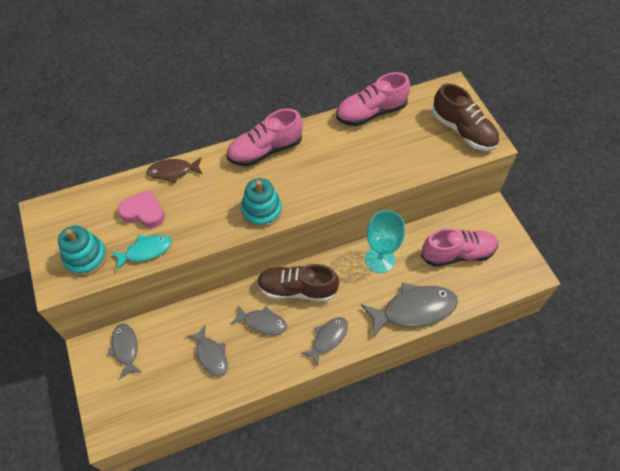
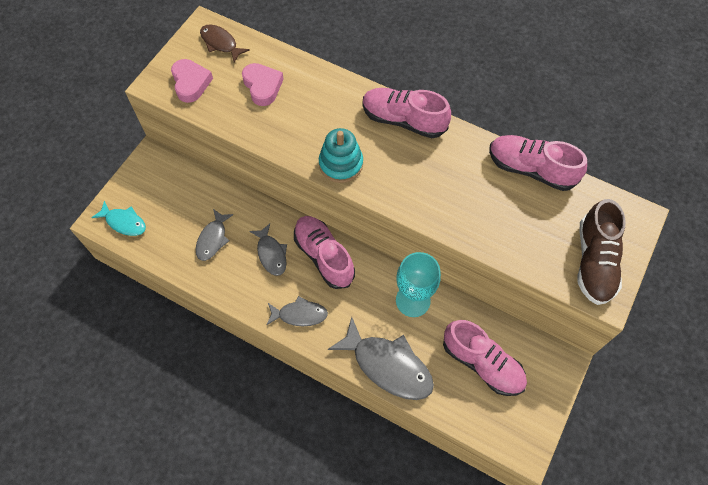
camera: 50 degrees right, 5 degrees up
turquoise stacking toy [58,225,107,276] -> pink heart [171,59,213,103]
grey fish [108,324,141,379] -> none
turquoise fish [111,235,172,270] -> turquoise fish moved to [91,201,146,236]
brown fish [147,157,203,183] -> brown fish moved to [200,24,250,63]
brown shoe [257,264,339,302] -> pink shoe [294,216,355,289]

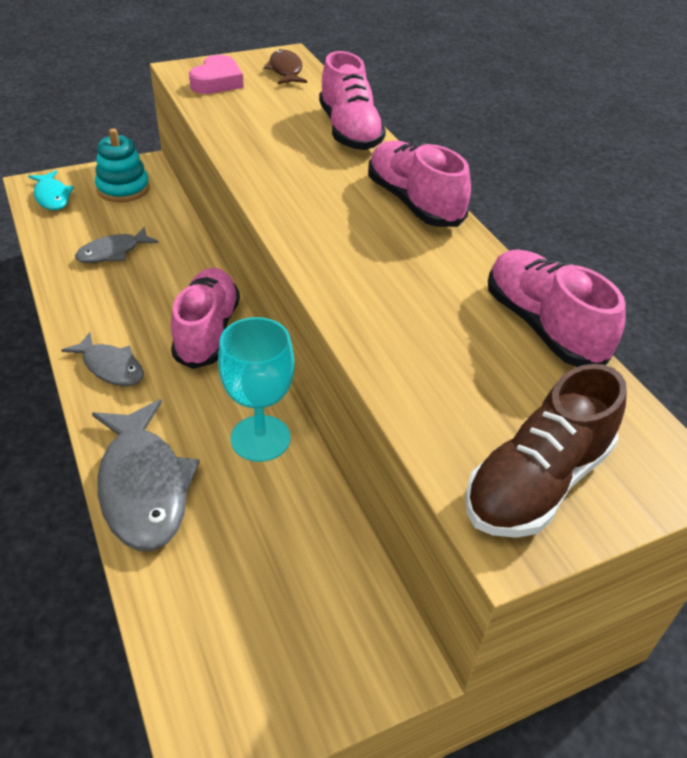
camera: 35 degrees right, 20 degrees down
pink heart [242,63,284,106] -> none
grey fish [249,224,287,276] -> none
turquoise stacking toy [319,128,363,183] -> turquoise stacking toy moved to [95,128,150,202]
pink shoe [443,320,527,396] -> pink shoe moved to [319,51,386,150]

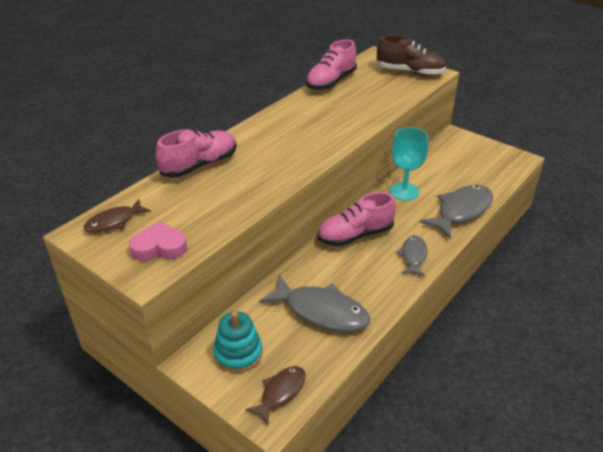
camera: 115 degrees left, 5 degrees down
turquoise fish [28,170,74,210] -> brown fish [245,366,306,425]
grey fish [75,227,159,263] -> grey fish [259,275,370,332], size x1.74
pink shoe [368,140,471,227] -> none

